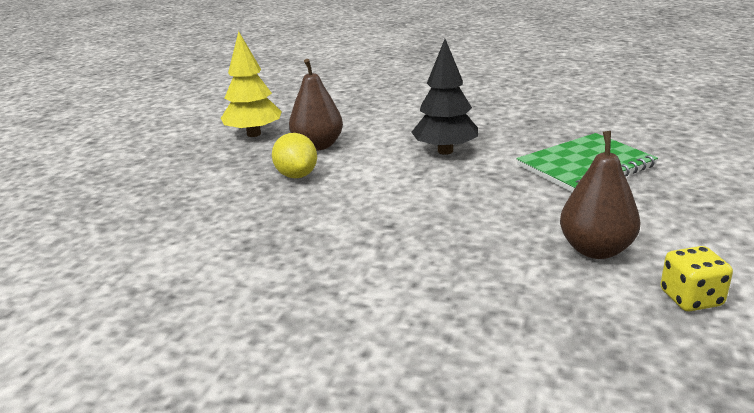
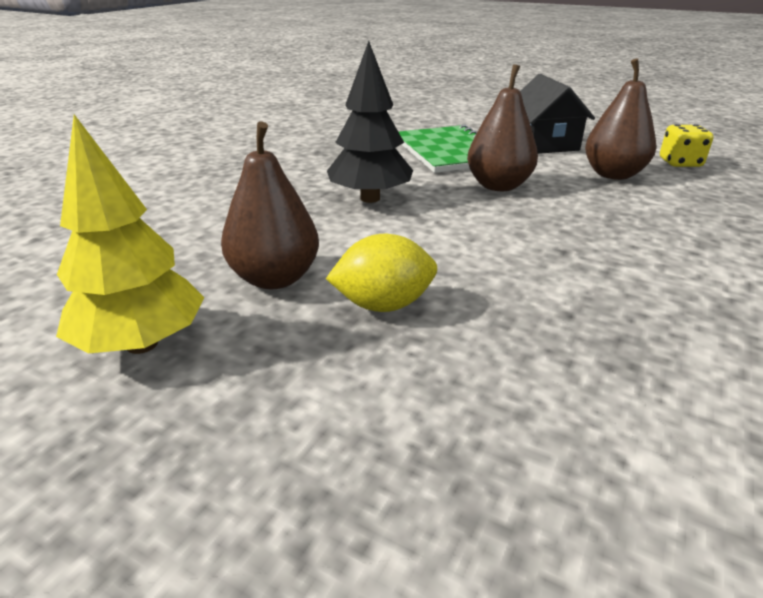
camera: 80 degrees left, 5 degrees up
none -> brown pear [467,64,538,191]
none -> black house [520,74,595,154]

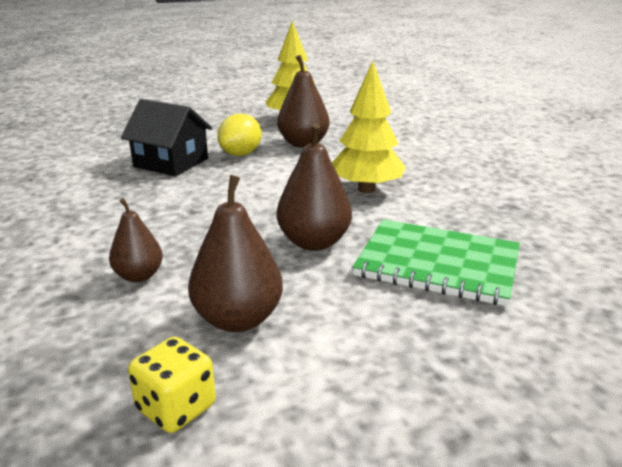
camera: 130 degrees right, 5 degrees down
black tree [327,41,413,203] -> yellow tree [332,61,406,193]
black house [520,74,595,154] -> black house moved to [121,99,212,176]
none -> brown pear [109,198,163,282]

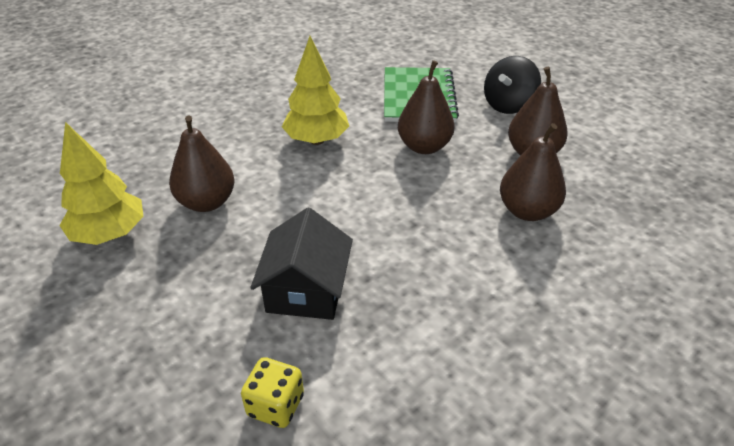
camera: 110 degrees left, 15 degrees up
brown pear [109,198,163,282] -> brown pear [500,123,566,221], size x1.60
yellow dice [128,337,216,433] -> yellow dice moved to [241,357,304,428]
yellow lemon [217,114,262,156] -> none
none -> black spinning top [484,56,541,114]

